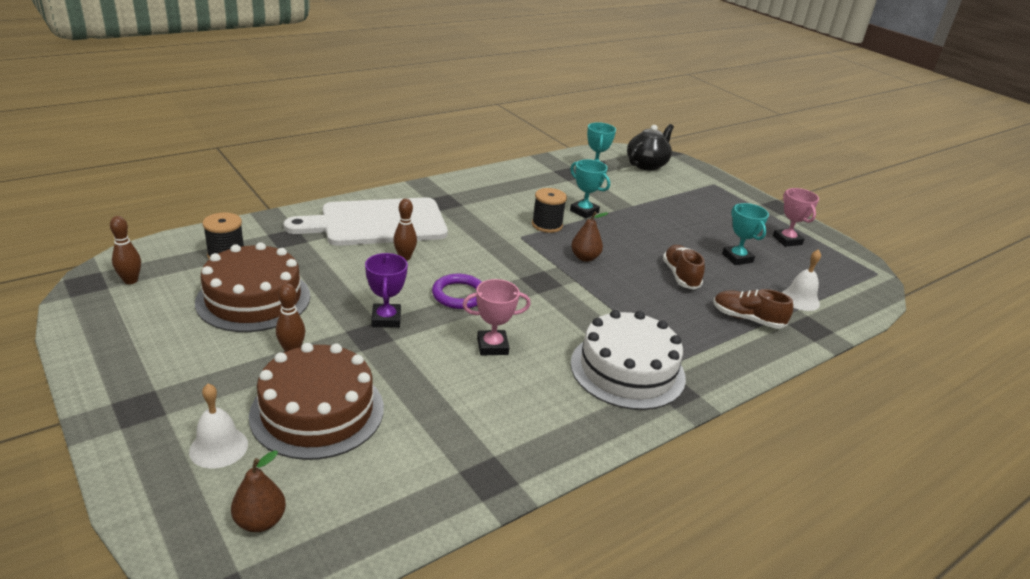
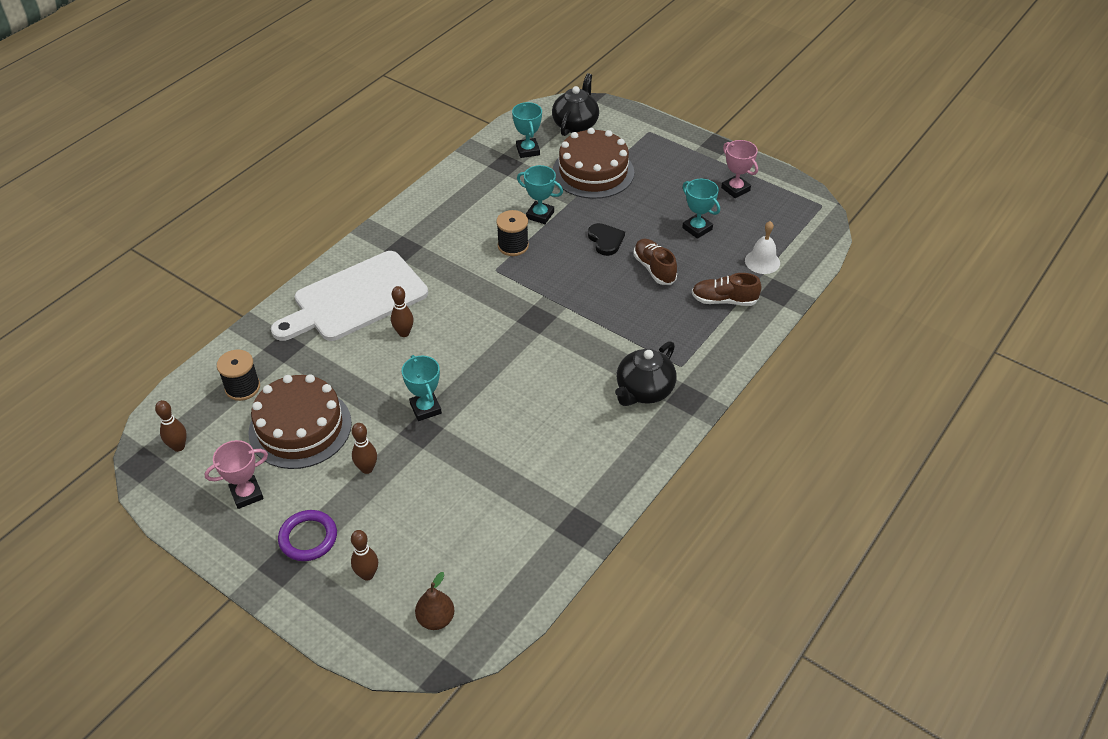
camera: 15 degrees left, 15 degrees up
white bell [189,384,248,469] -> brown bowling pin [351,530,378,581]
brown cake [249,343,384,460] -> brown cake moved to [553,128,634,199]
purple trophy [365,253,408,328] -> turquoise trophy [402,355,442,421]
purple ring [432,274,482,309] -> purple ring moved to [278,510,337,561]
pink trophy [463,279,531,356] -> pink trophy moved to [204,440,268,509]
white cake [570,310,686,410] -> black teapot [615,341,676,406]
brown pear [571,211,608,262] -> none
none -> black heart [588,223,625,256]

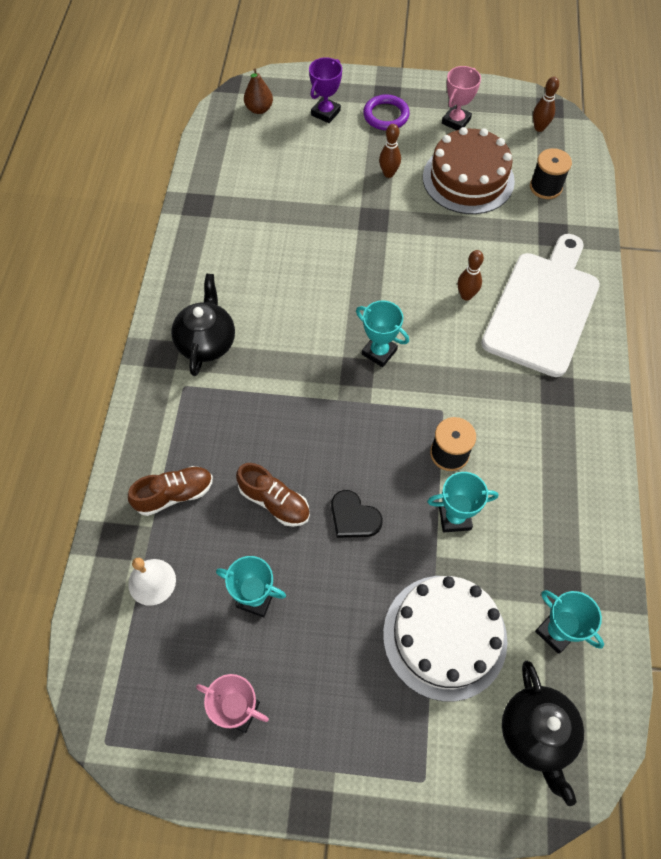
camera: 150 degrees right, 15 degrees up
brown bowling pin [351,530,378,581] -> purple trophy [309,57,342,123]
turquoise trophy [402,355,442,421] -> turquoise trophy moved to [356,300,409,367]
brown cake [553,128,634,199] -> white cake [383,576,508,701]

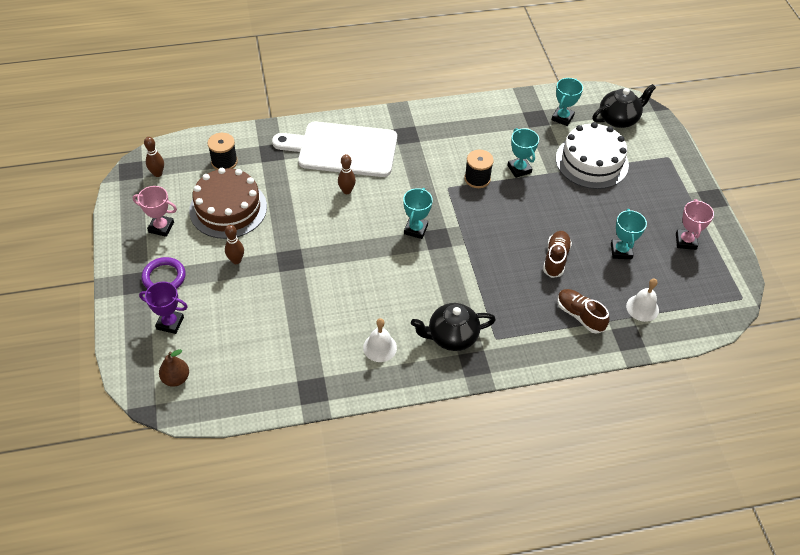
camera: 110 degrees left, 10 degrees down
black heart [331,490,383,538] -> none
none -> white bell [363,318,397,362]

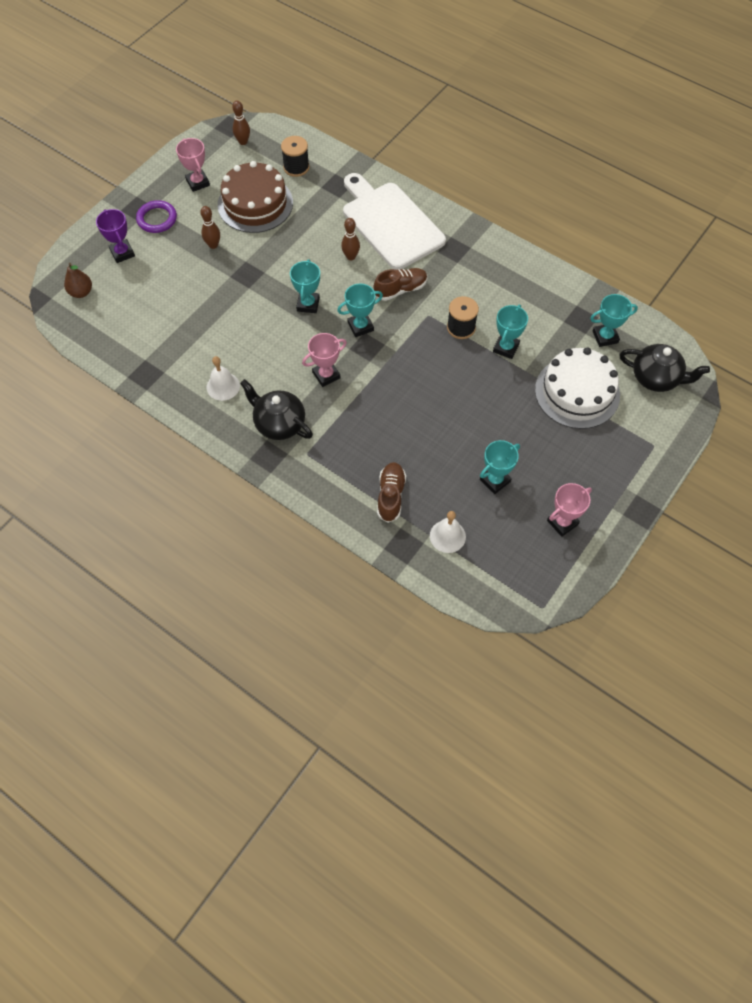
camera: 50 degrees right, 10 degrees up
brown shoe [543,231,572,278] -> brown shoe moved to [374,268,427,301]
none -> turquoise trophy [290,259,320,313]
none -> pink trophy [302,333,347,387]

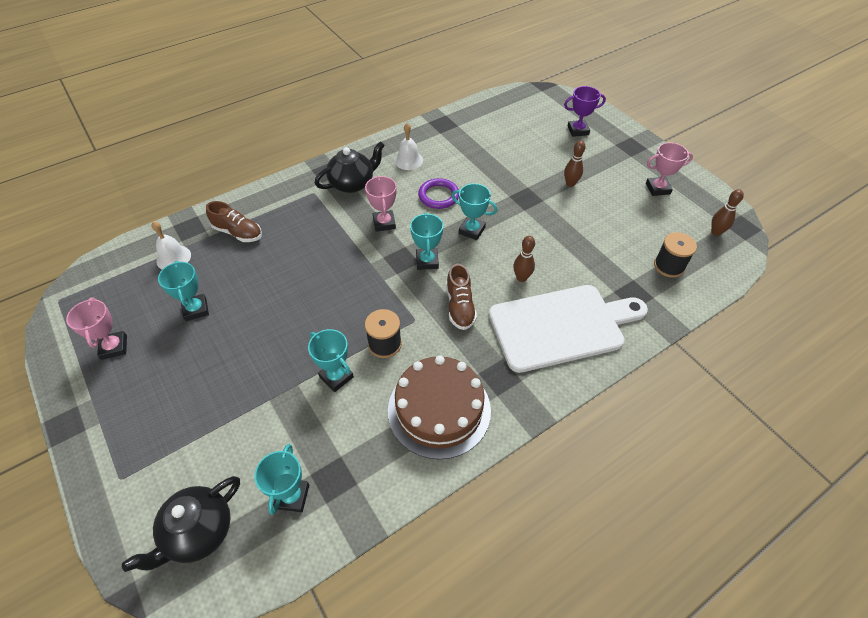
camera: 110 degrees right, 10 degrees down
brown pear [64,263,92,298] -> none
purple ring [136,200,177,233] -> purple ring moved to [418,178,459,209]
brown cake [218,161,293,233] -> brown cake moved to [388,356,491,460]
white cake [535,348,620,429] -> none

